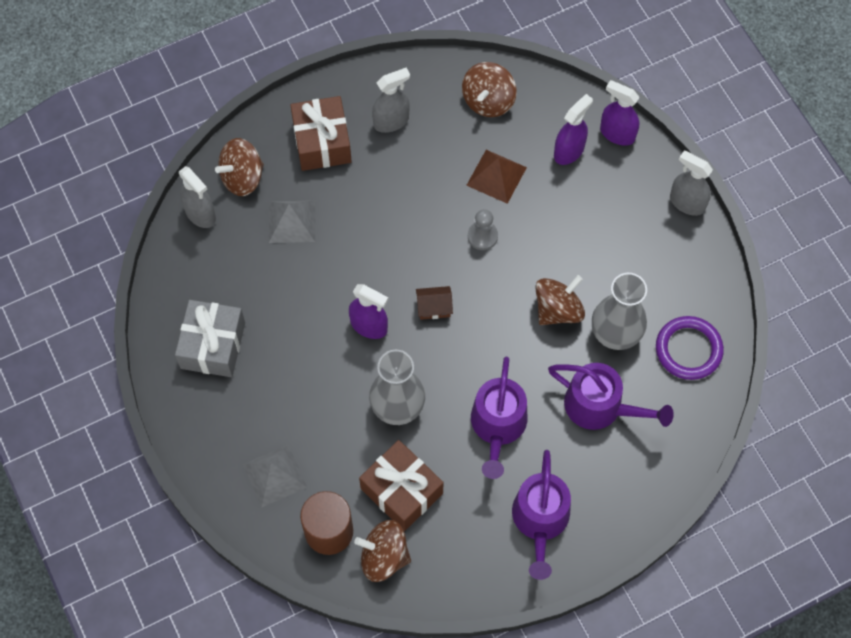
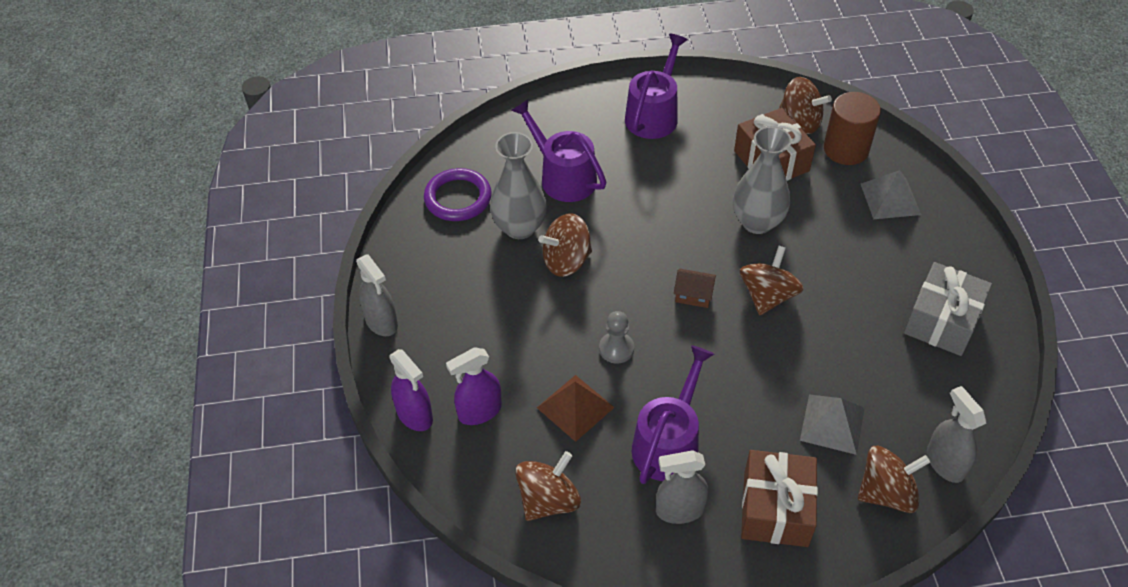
camera: 160 degrees left, 15 degrees down
purple spray bottle [349,284,388,339] -> brown spinning top [740,246,804,315]
purple watering can [471,357,527,479] -> purple watering can moved to [631,345,714,484]

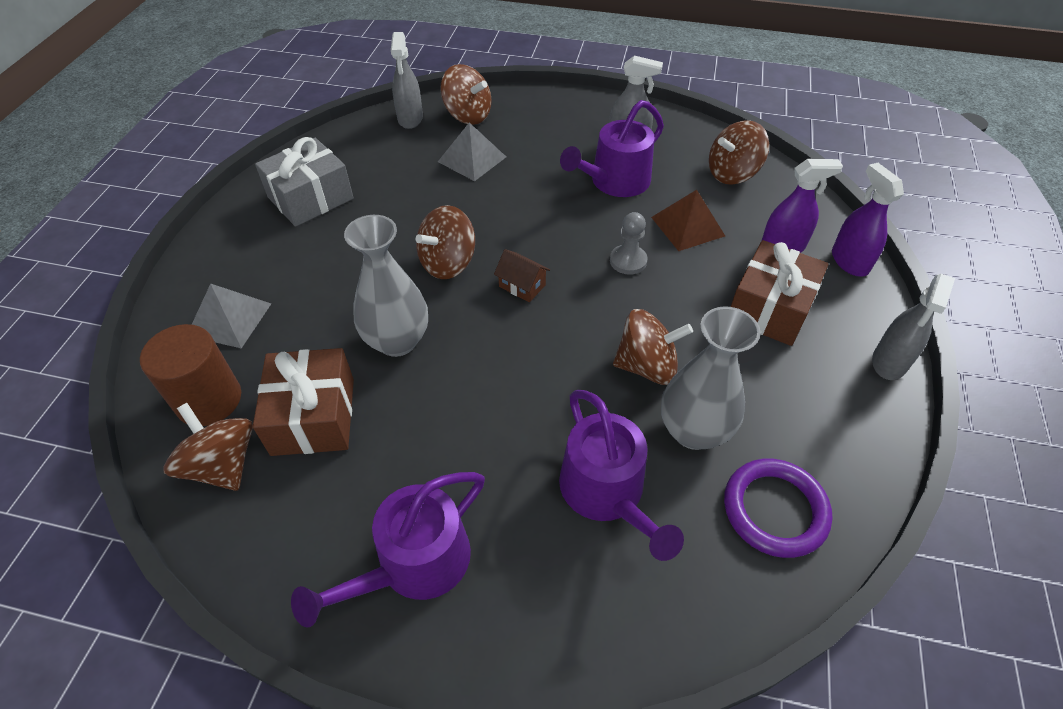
camera: 160 degrees left, 0 degrees up
grey spray bottle [356,254,398,336] -> grey spray bottle turned 135 degrees counterclockwise [872,274,955,380]
brown gift [741,450,818,547] -> brown gift moved to [731,240,829,346]
brown spinning top [858,446,930,513] -> brown spinning top turned 150 degrees counterclockwise [440,64,492,125]

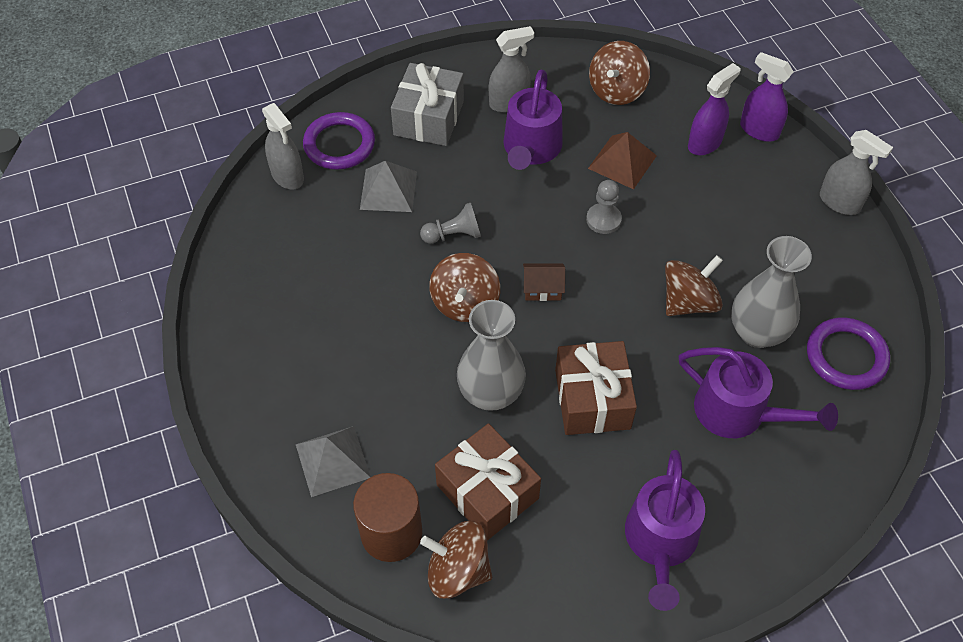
camera: 35 degrees left, 5 degrees up
grey gift [255,137,354,227] -> grey gift moved to [391,63,464,146]
brown spinning top [440,64,492,125] -> purple ring [303,112,375,170]
brown gift [731,240,829,346] -> brown gift moved to [555,341,637,435]
grey spray bottle [872,274,955,380] -> grey spray bottle turned 45 degrees counterclockwise [820,130,893,215]
none -> grey pawn [420,203,481,244]

